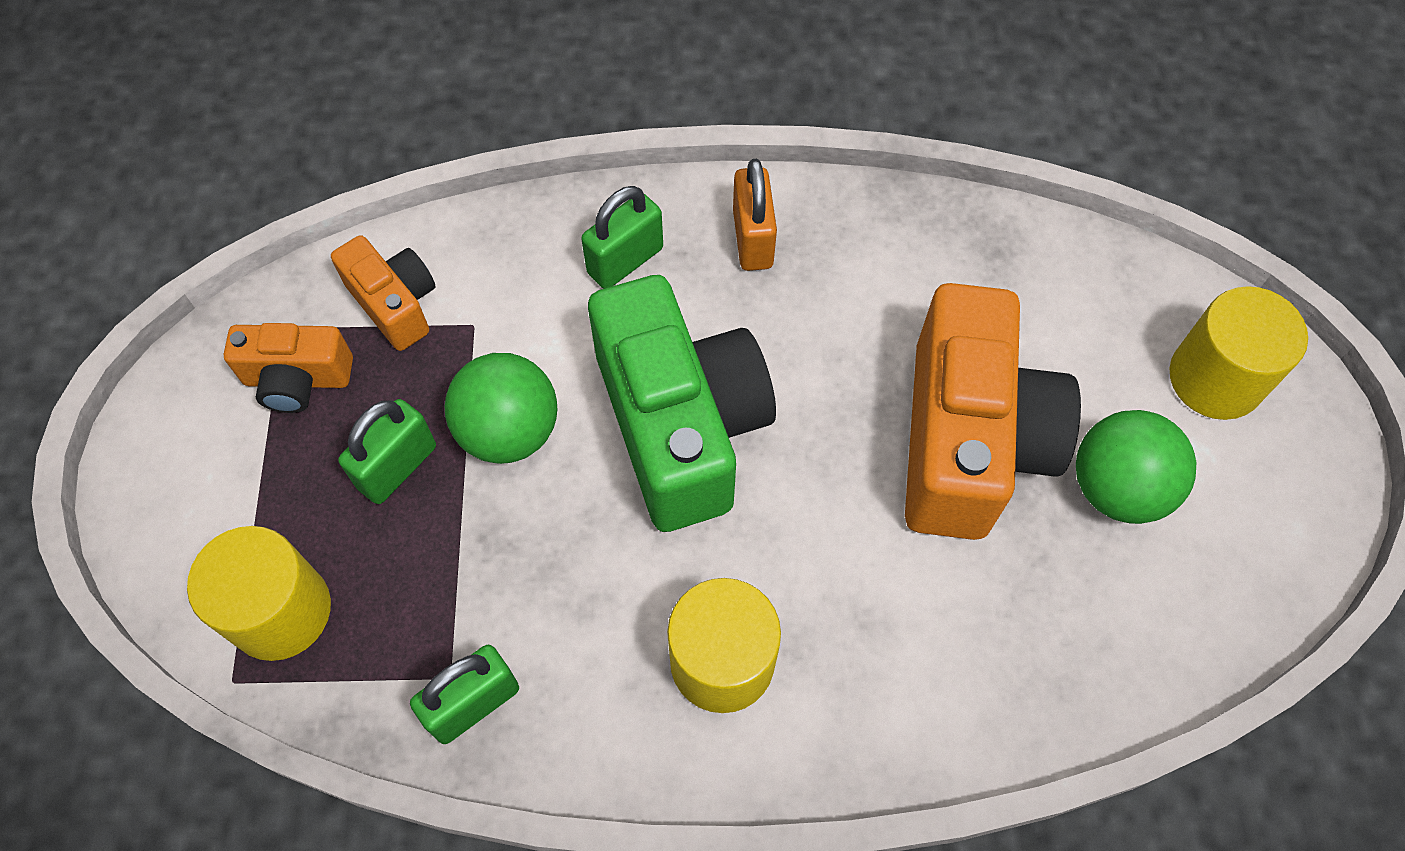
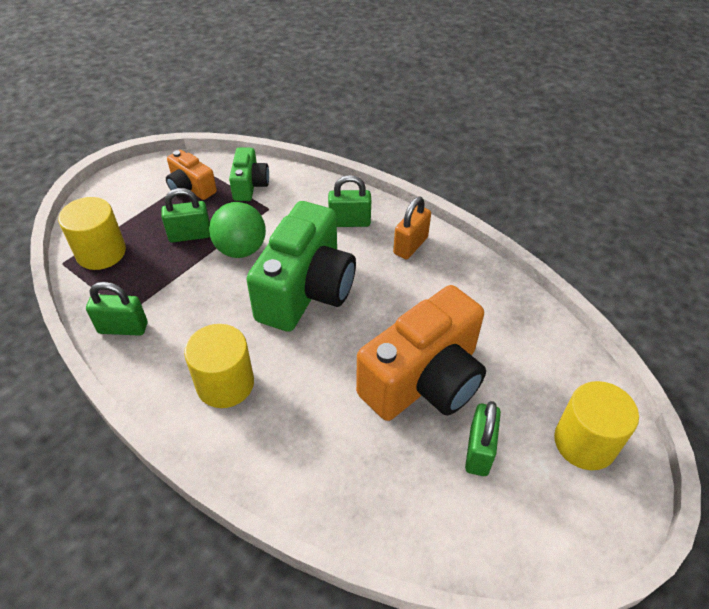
camera: 40 degrees right, 15 degrees down
orange camera [331,235,436,351] -> green camera [229,147,269,201]
green ball [1076,410,1196,524] -> green padlock [465,401,501,476]

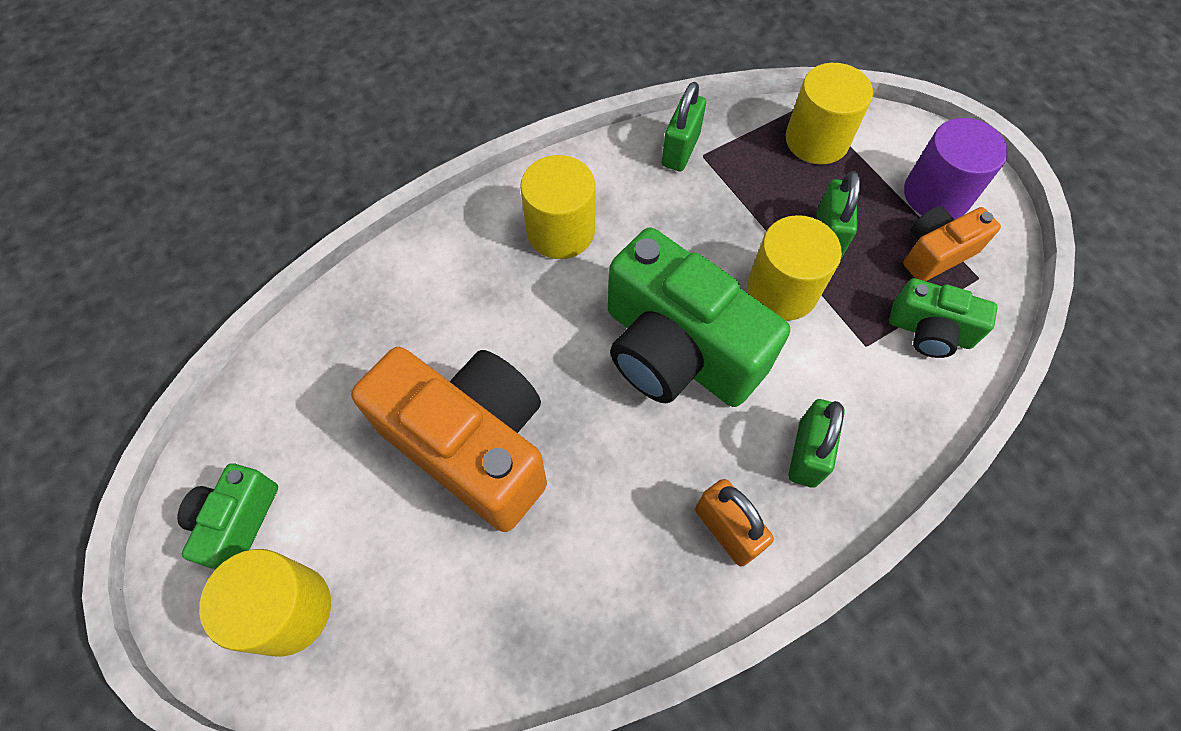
camera: 110 degrees right, 15 degrees up
green ball [209,202,266,258] -> yellow cylinder [747,215,842,321]
orange camera [356,285,486,421] -> orange camera turned 150 degrees clockwise [351,347,547,532]
green padlock [465,401,501,476] -> none
none -> green camera [177,463,278,570]
none -> purple cylinder [904,118,1008,219]

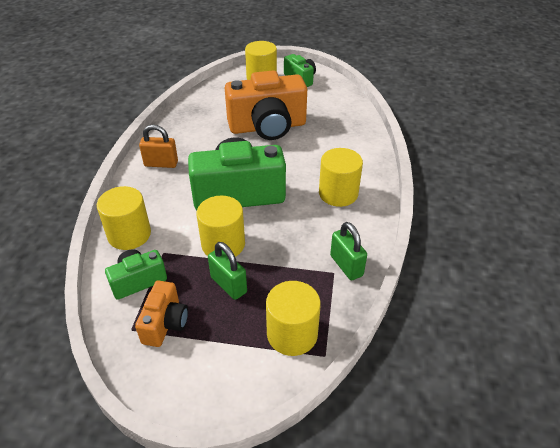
camera: 130 degrees right, 20 degrees down
green padlock [788,399,845,488] -> none
purple cylinder [904,118,1008,219] -> none
none -> yellow cylinder [97,186,151,250]

